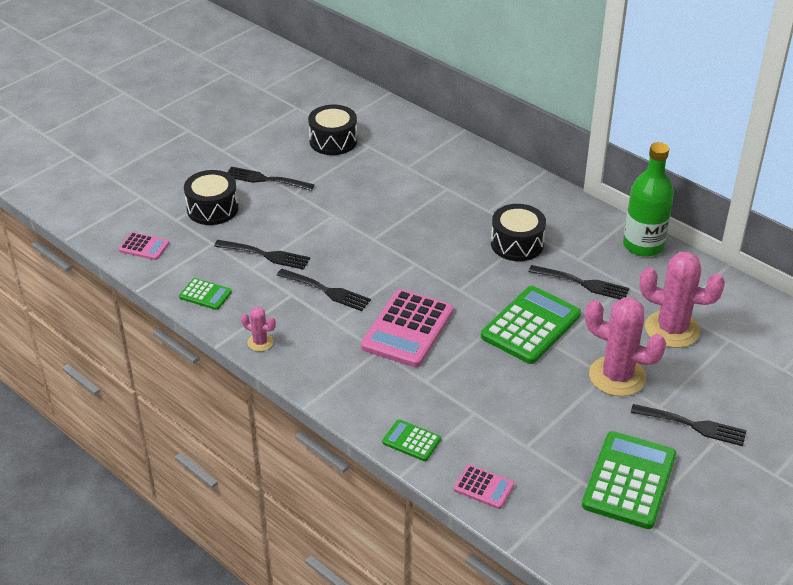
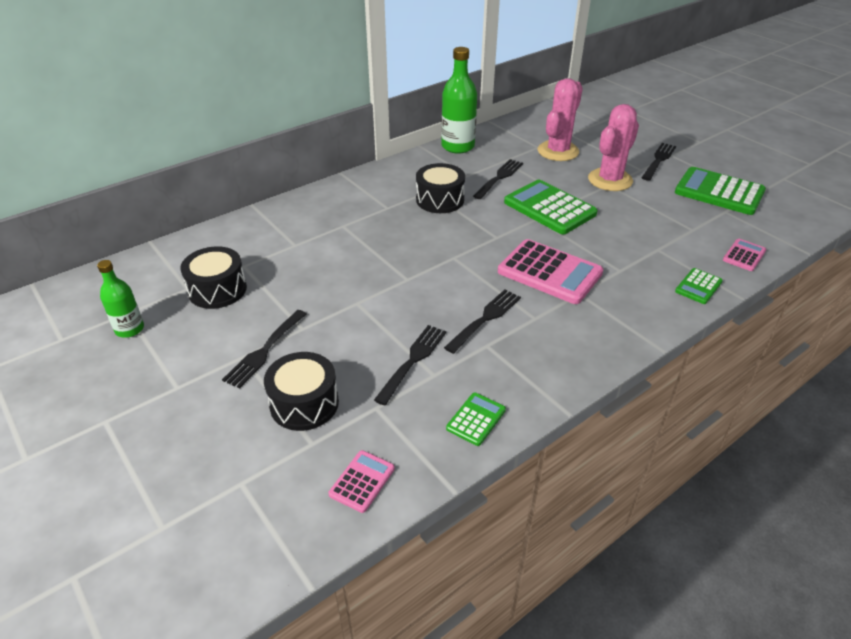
camera: 80 degrees left, 0 degrees up
pink cactus [241,307,276,351] -> none
none -> green bottle [97,260,144,338]

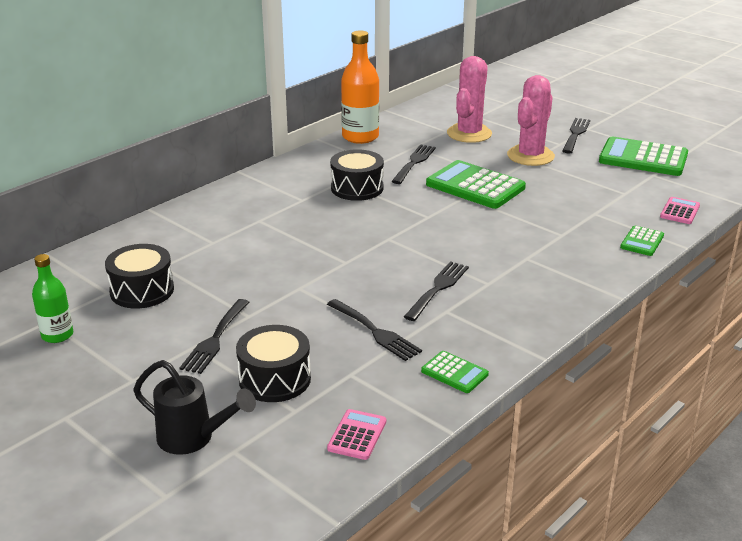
camera: 10 degrees left, 10 degrees down
black fork [374,325,446,405] -> black fork turned 120 degrees clockwise [327,299,422,361]
green bottle [441,47,477,154] -> orange bottle [341,30,379,144]
green calculator [446,392,506,446] -> green calculator turned 105 degrees clockwise [421,351,489,393]
pink calculator [498,239,603,304] -> none
none -> black watering can [133,360,256,455]

